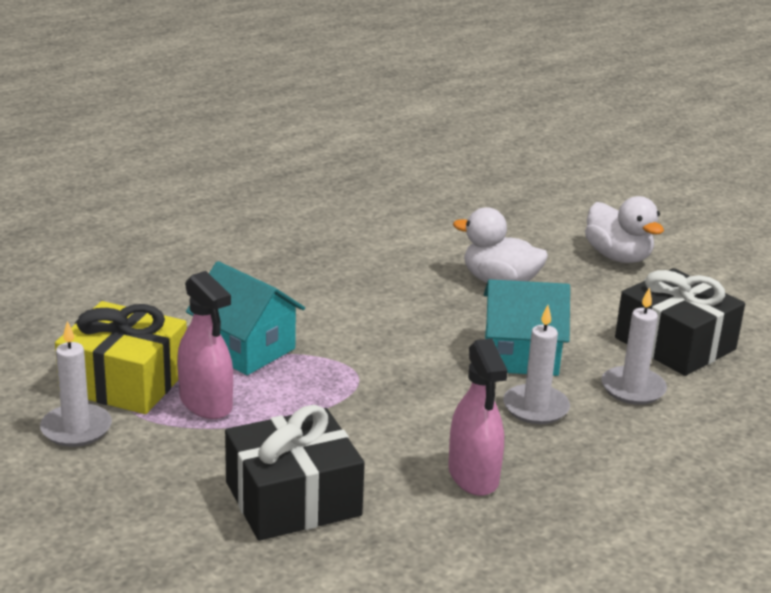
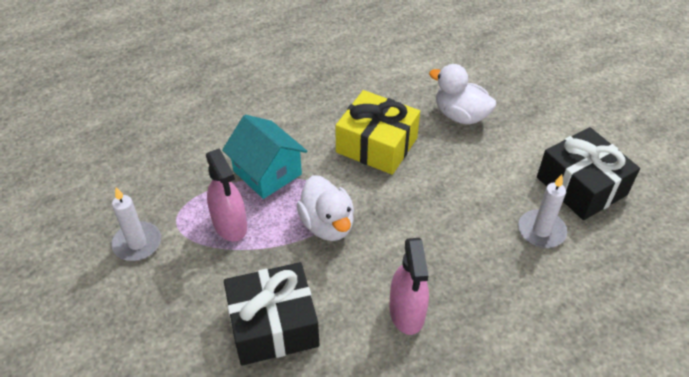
camera: 10 degrees right, 20 degrees up
yellow gift [55,301,187,414] -> yellow gift moved to [335,90,420,175]
turquoise house [484,279,570,376] -> none
white candle [503,305,570,424] -> none
white duck [585,196,664,263] -> white duck moved to [297,175,354,241]

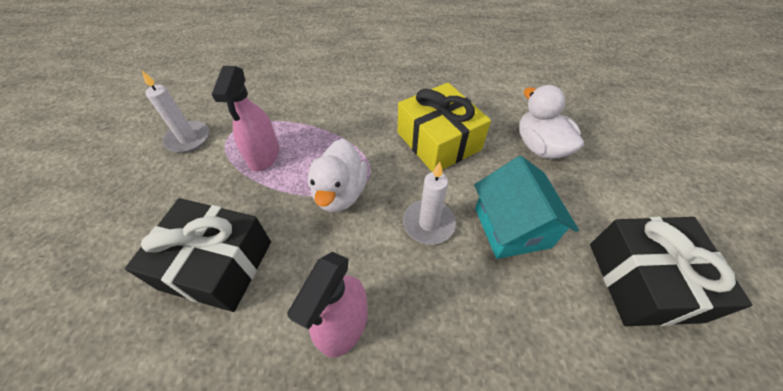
camera: 30 degrees right, 5 degrees up
turquoise house [222,115,307,199] -> turquoise house moved to [474,156,579,259]
white candle [518,174,567,248] -> white candle moved to [403,162,456,245]

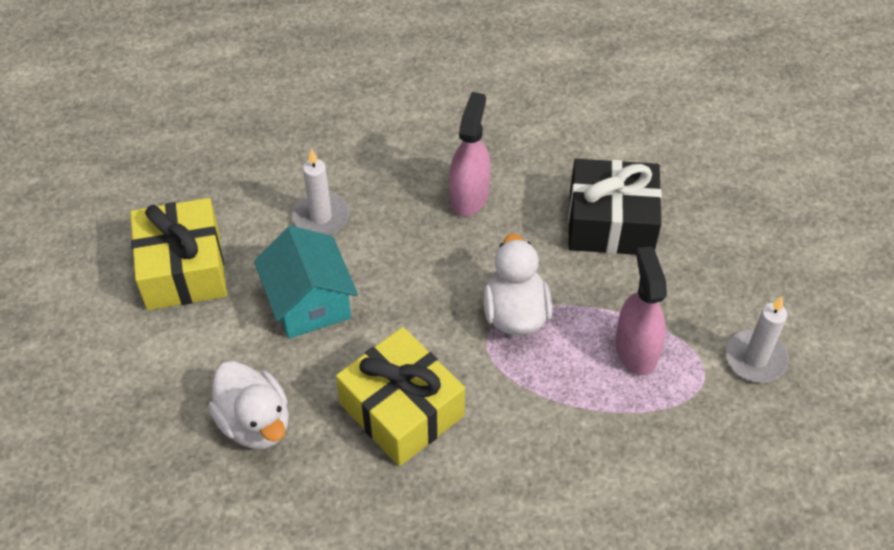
camera: 170 degrees right, 0 degrees up
white candle [403,162,456,245] -> white candle moved to [292,149,349,235]
black gift [590,217,752,326] -> yellow gift [130,198,227,310]

